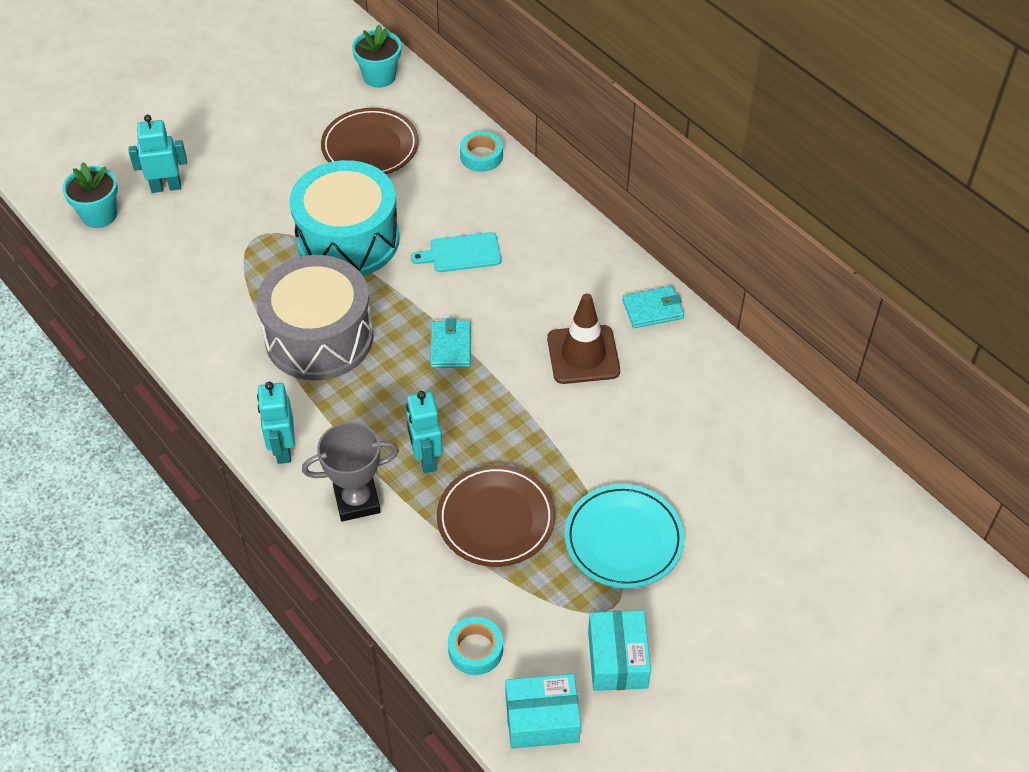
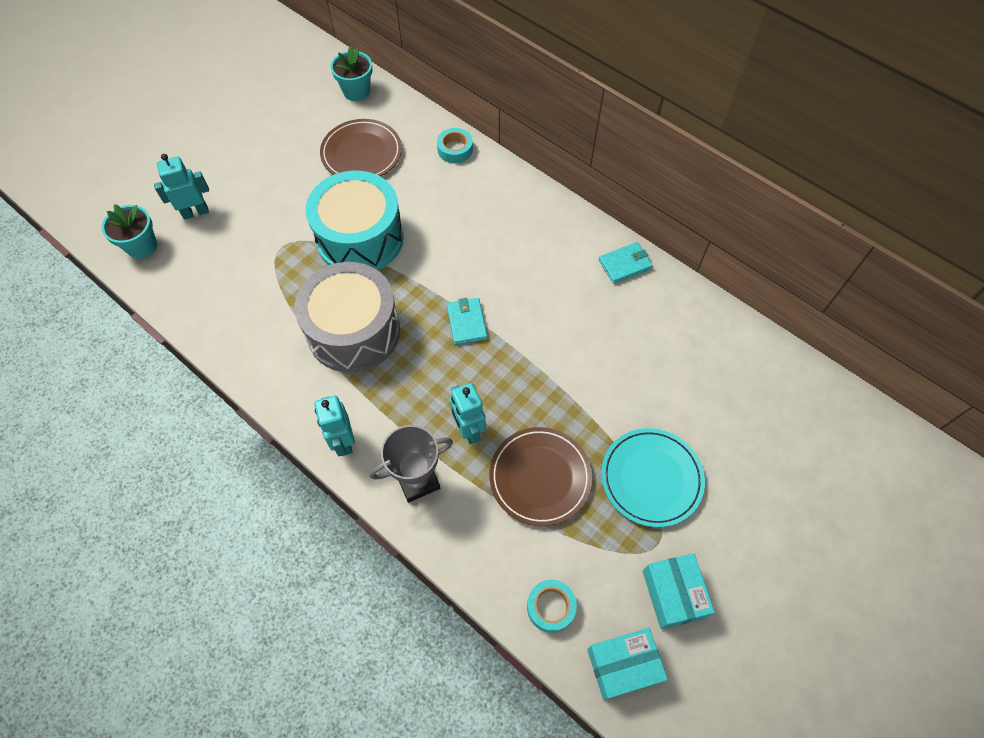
camera: 10 degrees left, 10 degrees up
turquoise cutting board [411,232,501,272] -> none
brown traffic cone [547,294,620,384] -> none

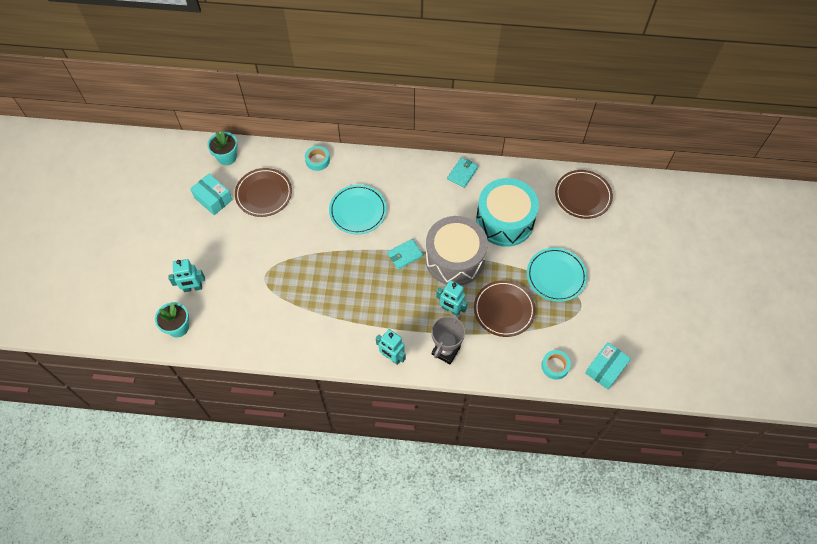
camera: 35 degrees left, 0 degrees up
turquoise robot [154,154,209,220] -> turquoise robot turned 135 degrees counterclockwise [168,259,205,292]
grey drum [295,262,400,373] -> grey drum moved to [425,216,488,285]
turquoise drum [306,170,404,270] -> turquoise drum moved to [476,178,539,247]
turquoise wallet [447,298,487,345] -> turquoise wallet turned 75 degrees counterclockwise [387,239,423,270]
turquoise box [643,553,715,629] -> turquoise box moved to [190,174,233,215]
none -> turquoise plate [329,184,387,234]
none -> brown plate [555,170,613,219]

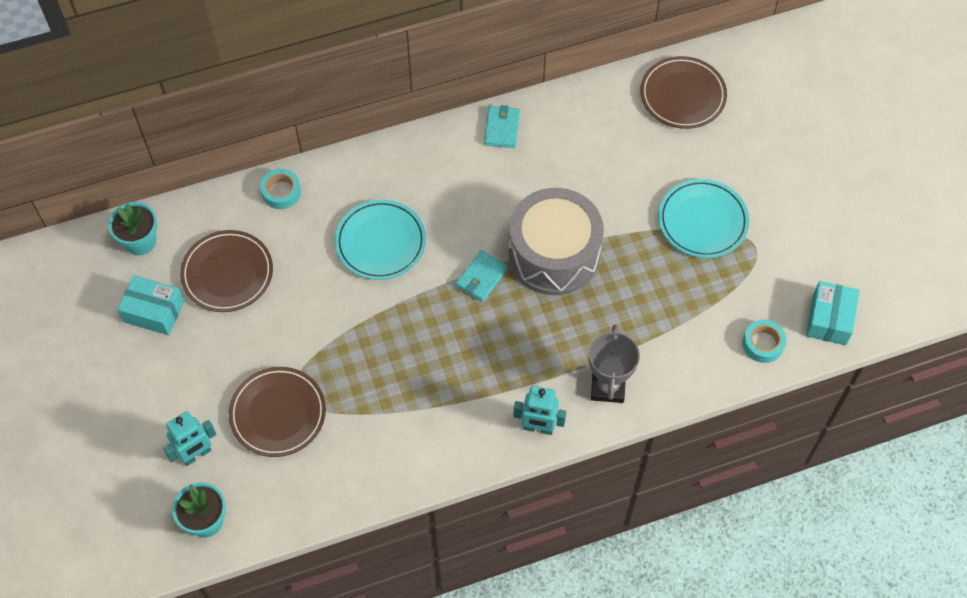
camera: 25 degrees left, 0 degrees up
turquoise robot [436,280,468,316] -> none
brown plate [474,280,536,337] -> brown plate moved to [229,367,326,457]
turquoise drum [476,178,539,247] -> none

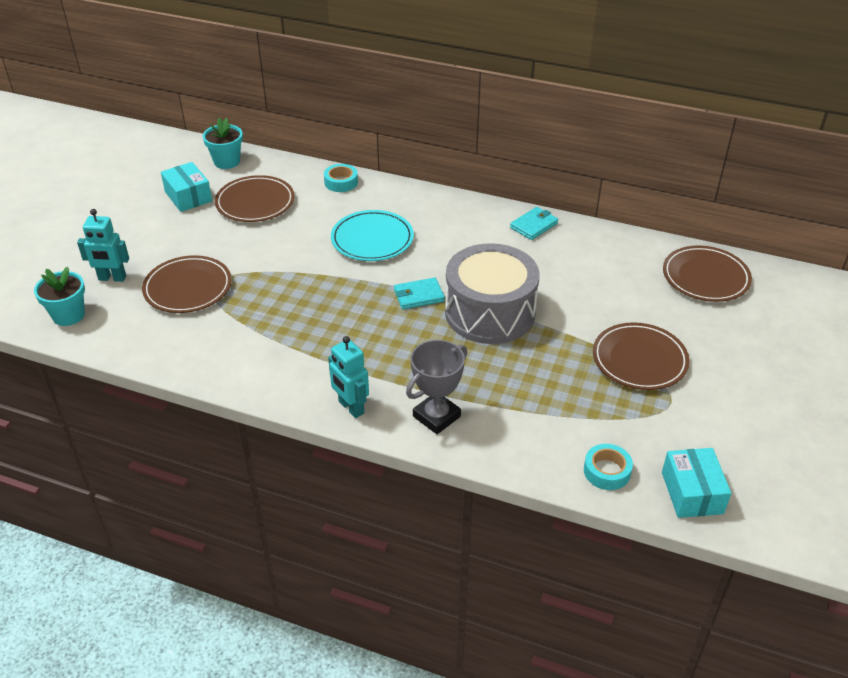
camera: 40 degrees right, 20 degrees down
turquoise plate [658,179,749,258] -> brown plate [593,322,690,390]
turquoise box [806,281,860,345] -> turquoise box turned 60 degrees counterclockwise [662,448,731,518]

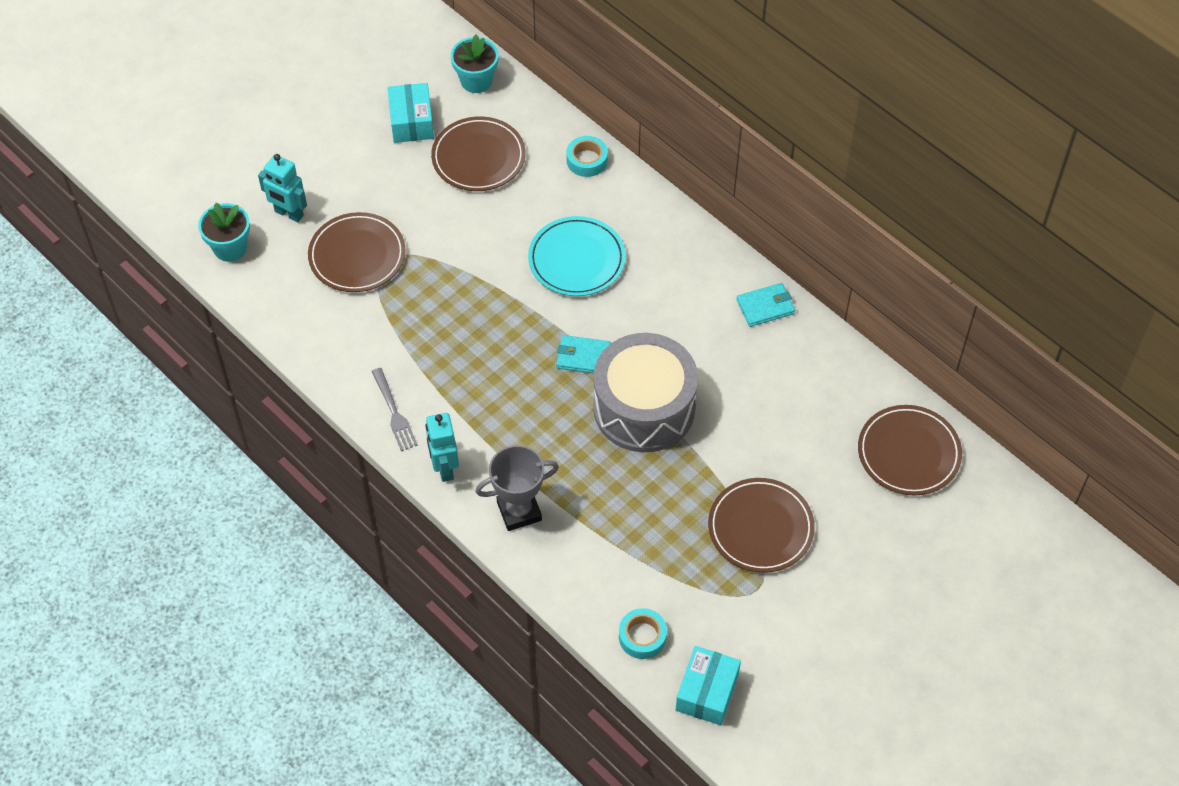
camera: 25 degrees right, 15 degrees up
none -> grey fork [372,368,418,451]

